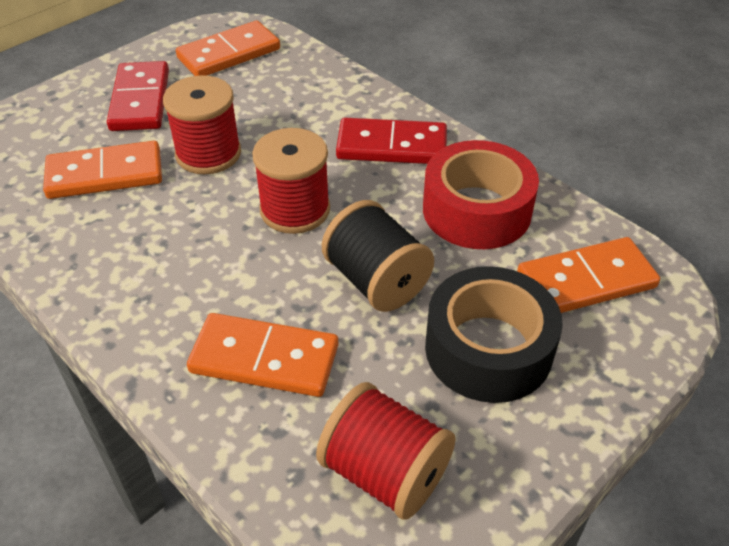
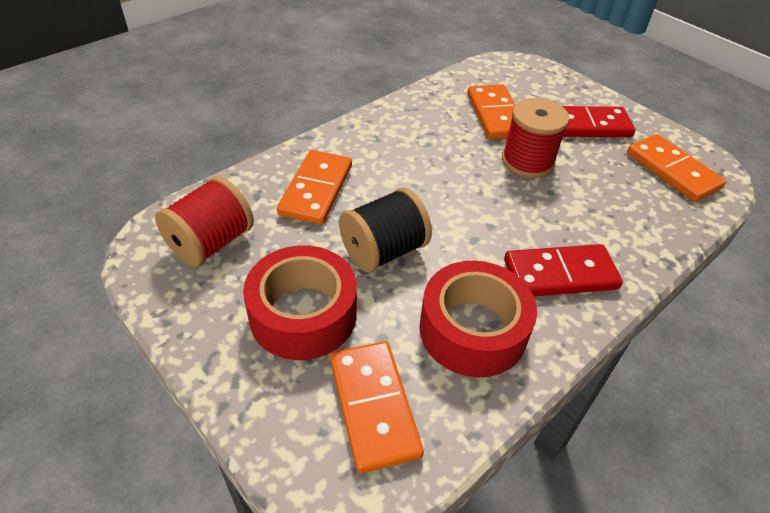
camera: 90 degrees right, 0 degrees up
red spool [252,128,330,234] -> none
red domino [336,118,447,164] -> red domino turned 75 degrees clockwise [504,244,623,296]
black tape [425,266,563,403] -> red tape [243,245,357,360]

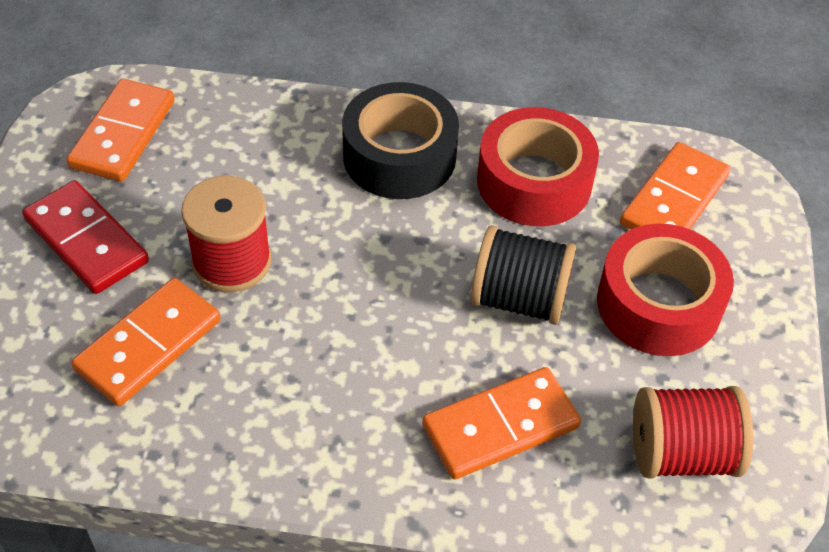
camera: 130 degrees left, 5 degrees up
red domino [504,244,623,296] -> black tape [342,82,459,199]

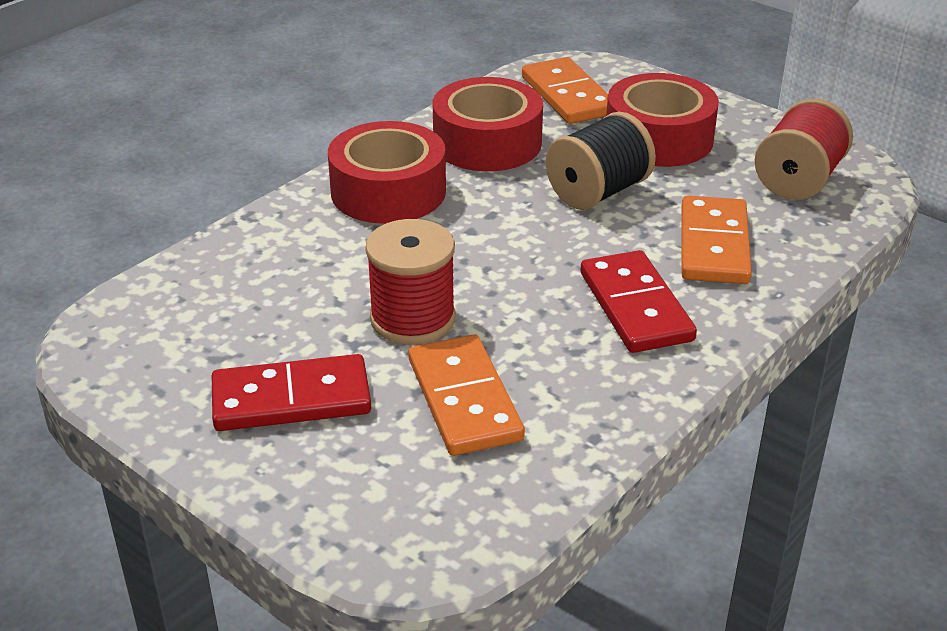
camera: 55 degrees left, 15 degrees down
orange domino [67,79,175,182] -> none
black tape [342,82,459,199] -> red tape [328,121,446,224]
none -> red domino [581,250,697,353]

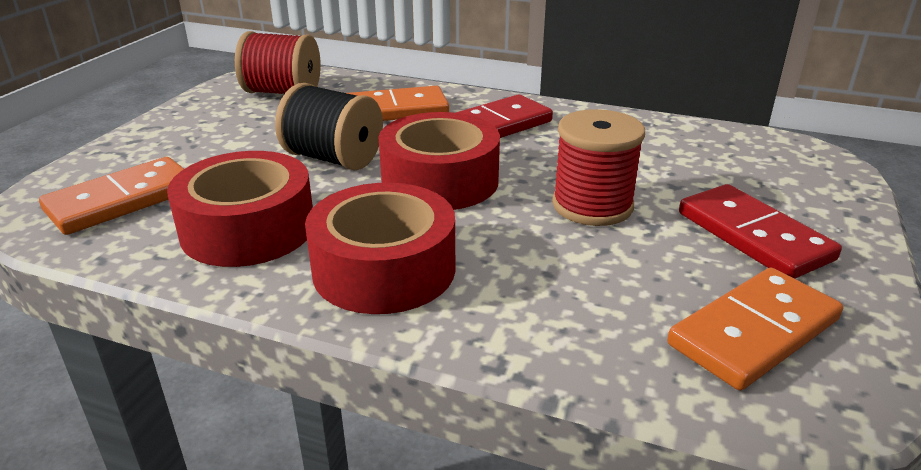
camera: 110 degrees left, 5 degrees down
orange domino [409,334,525,456] -> orange domino moved to [667,268,843,390]
red tape [606,73,719,167] -> red tape moved to [379,112,500,210]

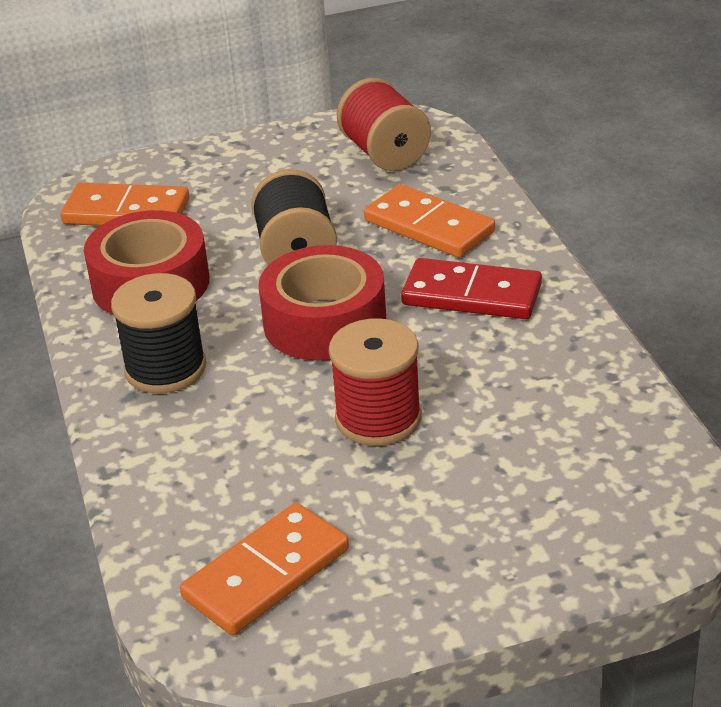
camera: 55 degrees right, 5 degrees up
red tape [305,183,455,314] -> black spool [111,273,206,394]
orange domino [667,268,843,390] -> orange domino turned 60 degrees counterclockwise [180,503,349,635]
red domino [679,184,842,279] -> none

